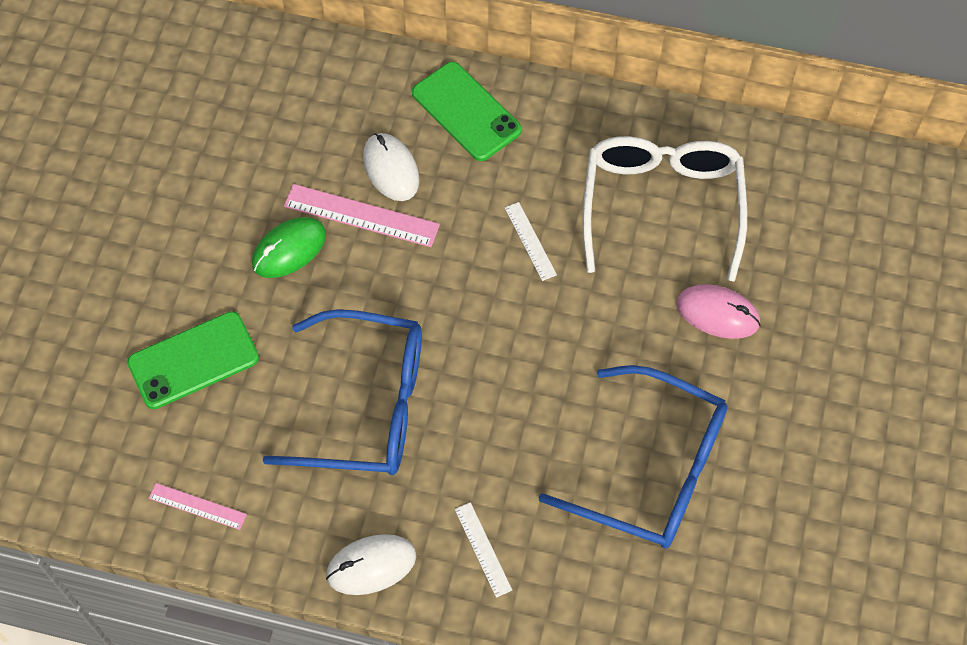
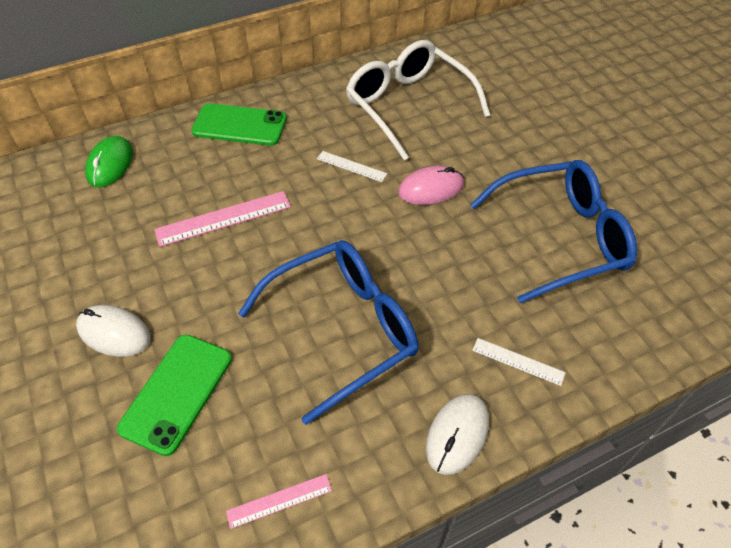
camera: 40 degrees left, 10 degrees down
green mouse [252,217,326,278] -> green mouse moved to [85,136,133,187]
white mouse [363,133,419,201] -> white mouse moved to [76,305,151,357]
pink mouse [676,284,760,339] -> pink mouse moved to [398,166,464,205]

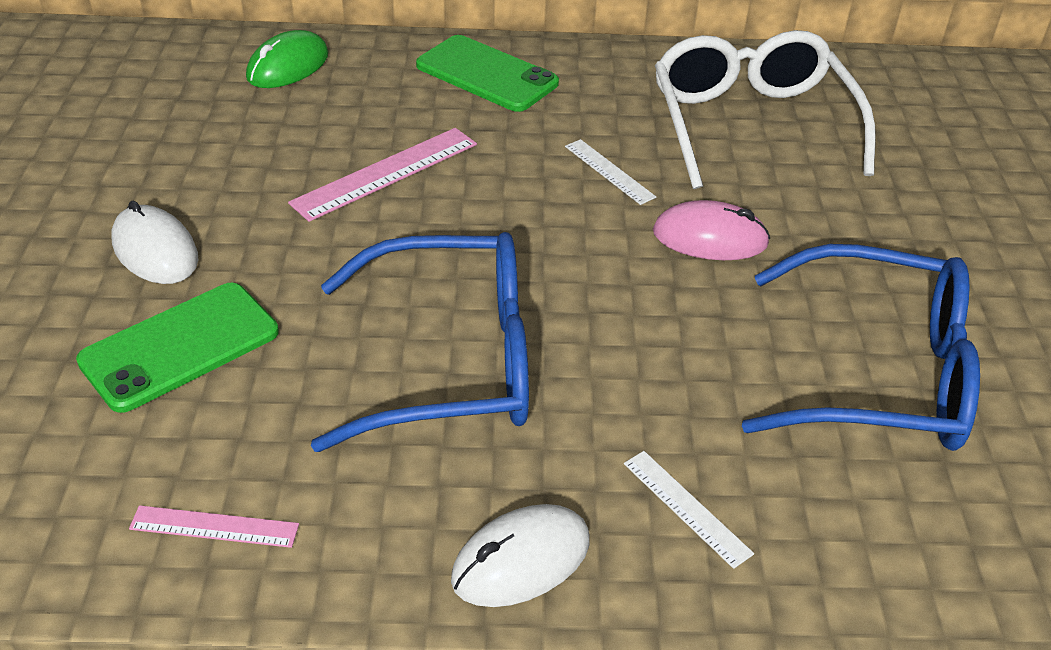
camera: 25 degrees right, 10 degrees down
pink ruler [154,191,291,247] -> pink ruler turned 45 degrees counterclockwise [288,128,477,222]

